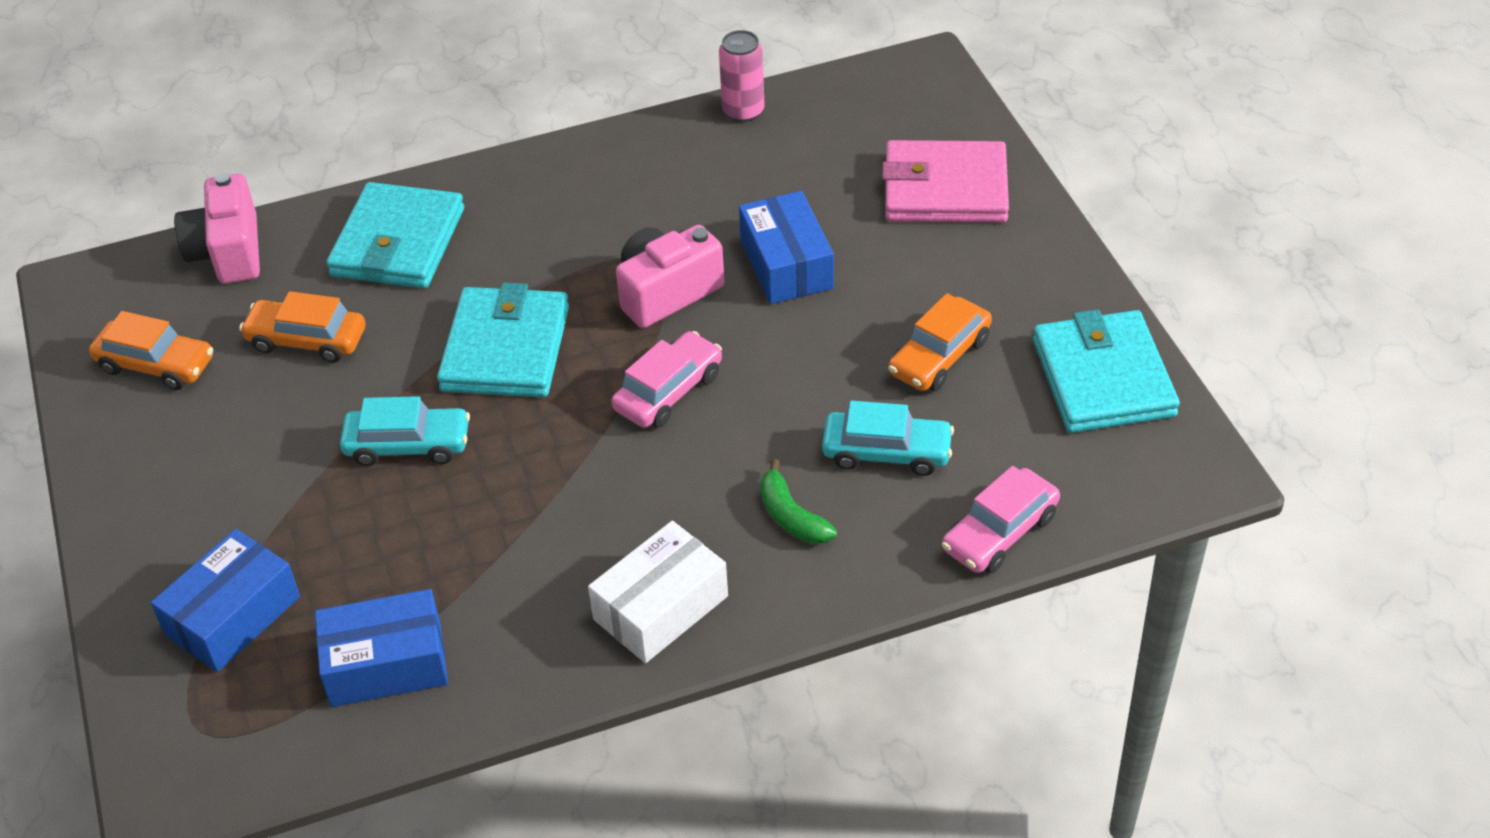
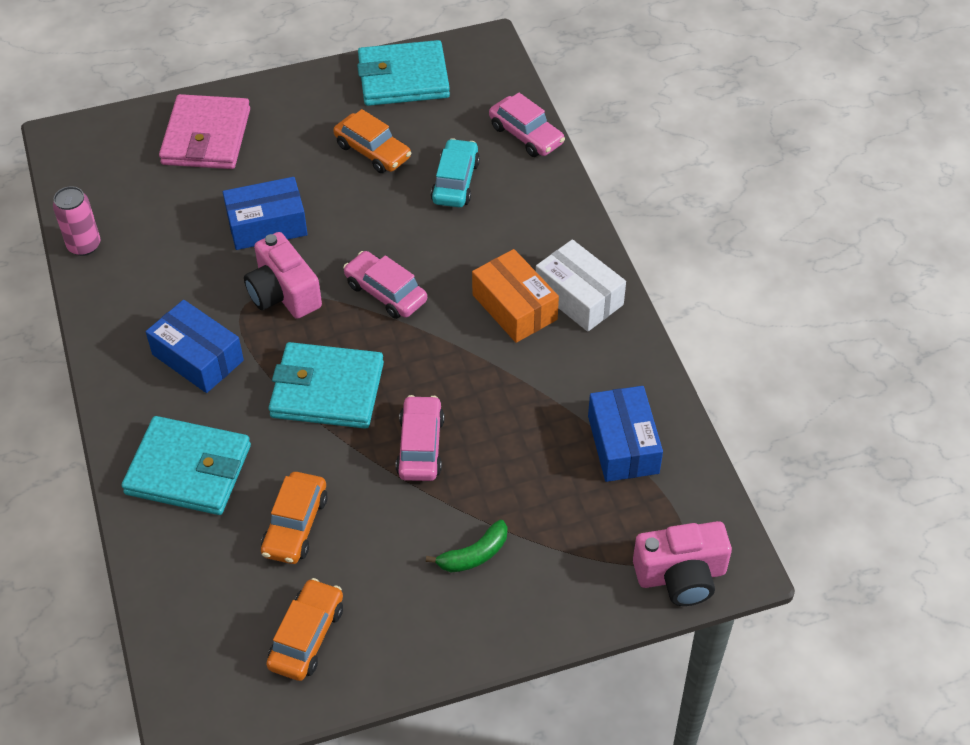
camera: 90 degrees left, 5 degrees up
blue box [151,529,300,672] -> blue box moved to [146,300,244,393]
pink camera [174,173,260,284] -> pink camera moved to [633,521,732,606]
turquoise car [340,396,470,466] -> pink car [396,395,444,481]
green banana [760,459,837,544] -> green banana moved to [426,520,507,572]
none -> orange box [472,249,559,343]

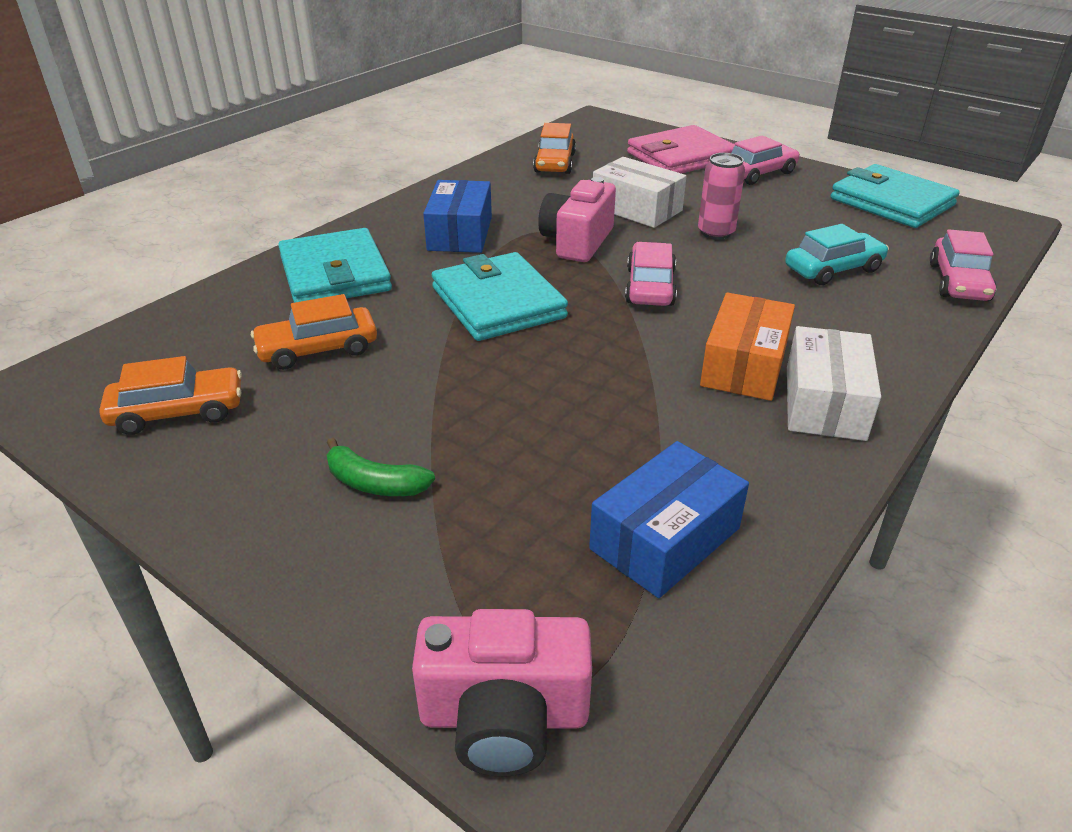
camera: 55 degrees right, 15 degrees down
pink can [53,186,101,256] -> pink can moved to [698,153,745,240]
blue box [223,177,308,250] -> white box [593,157,686,228]
orange car [333,109,411,173] -> orange car moved to [533,123,576,174]
pink car [396,395,444,481] -> pink car moved to [732,135,800,185]
pink camera [633,521,732,606] -> pink camera turned 45 degrees counterclockwise [412,609,592,777]

